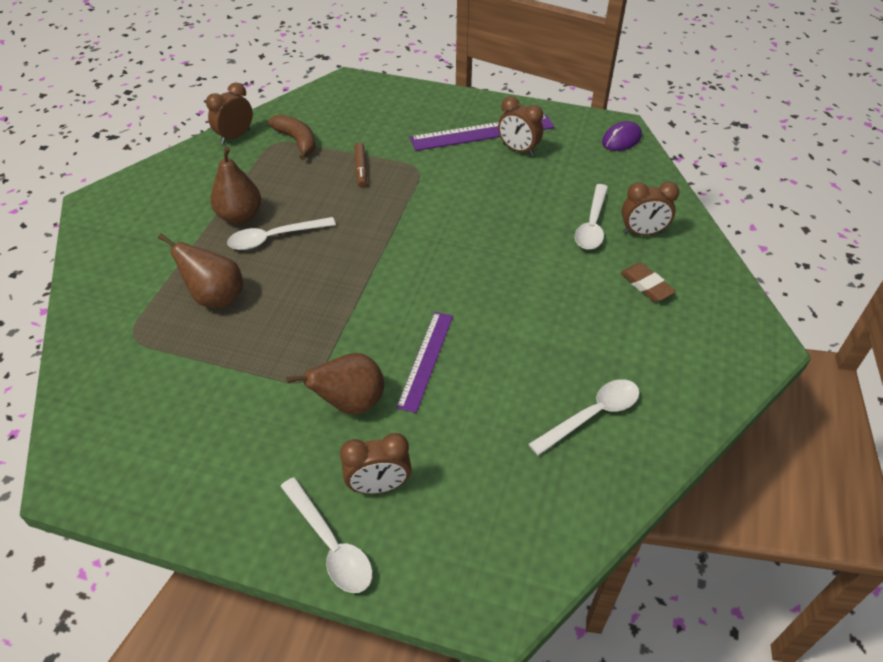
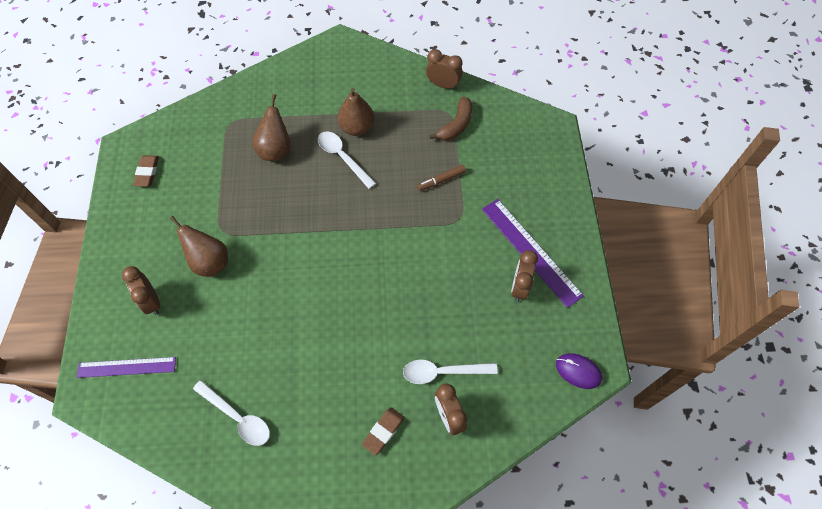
camera: 70 degrees right, 15 degrees up
white spoon [280,477,373,593] -> none
purple ruler [396,312,453,413] -> purple ruler moved to [77,357,176,378]
none -> brown eraser [133,155,159,187]

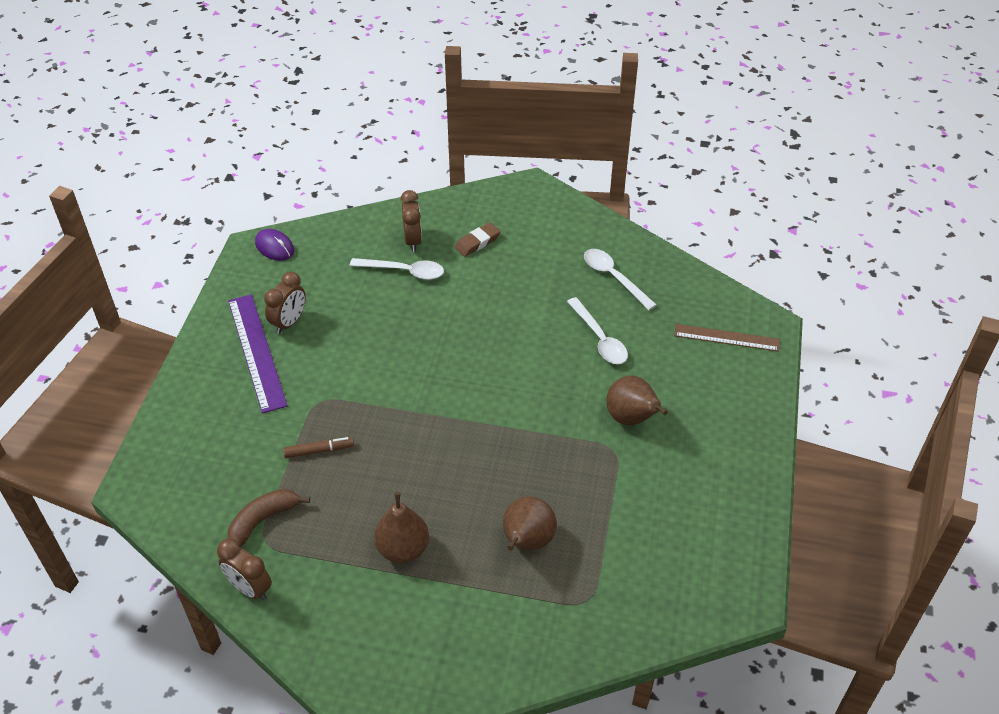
camera: 165 degrees left, 15 degrees down
purple ruler [77,357,176,378] -> brown ruler [674,324,780,352]
brown clock [122,266,160,315] -> none
brown eraser [133,155,159,187] -> none
white spoon [318,131,376,189] -> white spoon moved to [567,297,628,364]

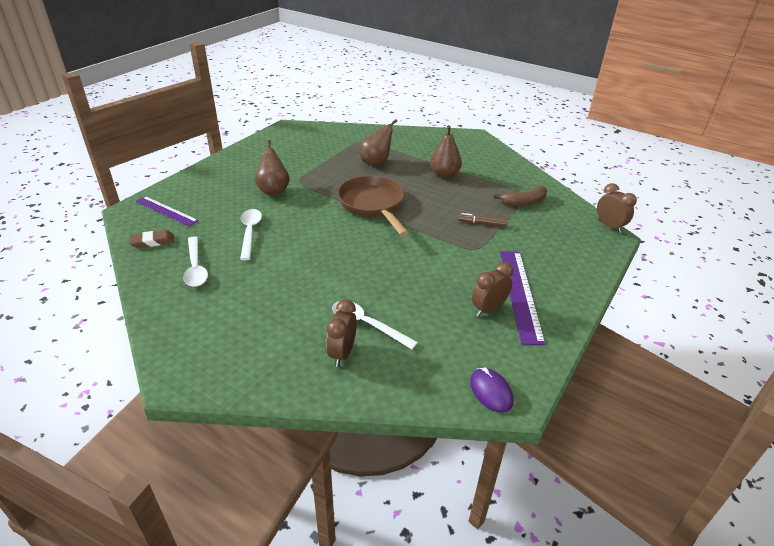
camera: 160 degrees left, 10 degrees down
brown clock [217,538,272,601] -> brown clock moved to [597,183,637,233]
brown eraser [455,222,501,257] -> brown eraser moved to [129,230,174,248]
brown ruler [674,324,780,352] -> purple ruler [135,196,199,227]
none -> brown pan [337,176,409,236]

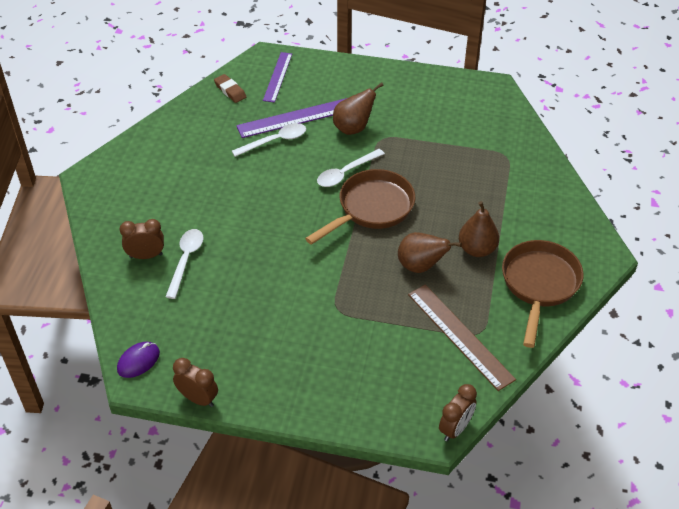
camera: 70 degrees right, 10 degrees up
white spoon [183,236,208,287] -> white spoon moved to [317,149,385,187]
brown pear [359,119,397,166] -> brown pear moved to [398,232,462,273]
brown marker [458,213,508,227] -> none
brown clock [472,262,513,317] -> brown clock moved to [173,358,218,407]
brown banana [494,186,547,206] -> brown ruler [408,285,516,391]
purple ruler [500,251,546,345] -> purple ruler moved to [236,98,347,138]
none -> brown pan [502,240,584,348]

